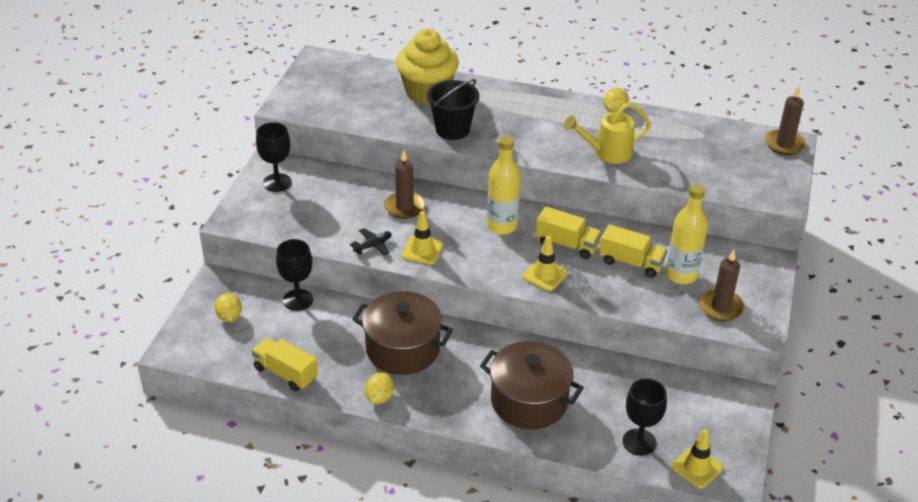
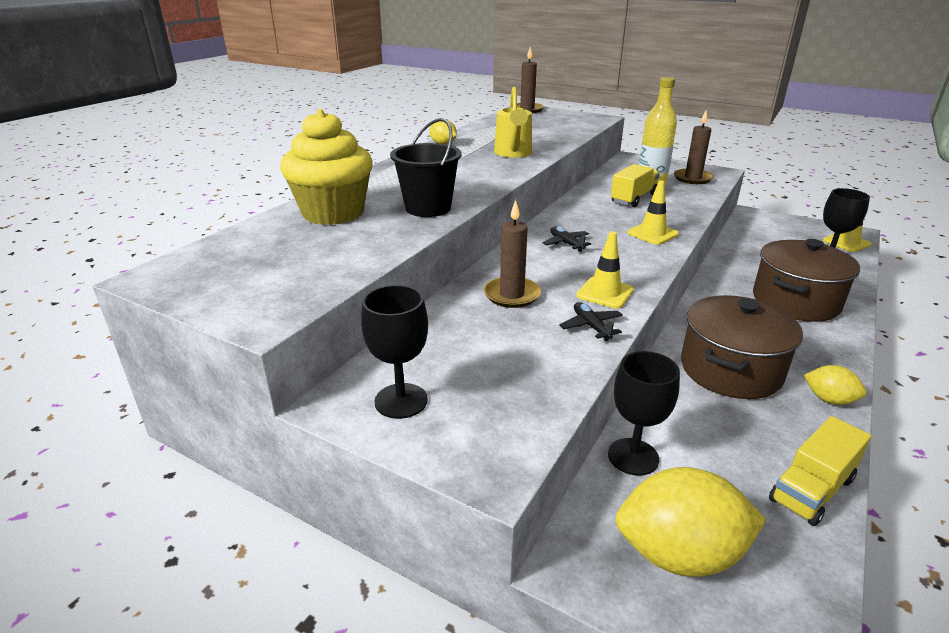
camera: 75 degrees left, 10 degrees down
yellow lemon [215,293,242,322] -> yellow lemon [616,467,766,577], size x1.95
yellow bottle [487,136,521,235] -> black plane [543,227,591,252]
yellow truck [535,206,602,259] -> none

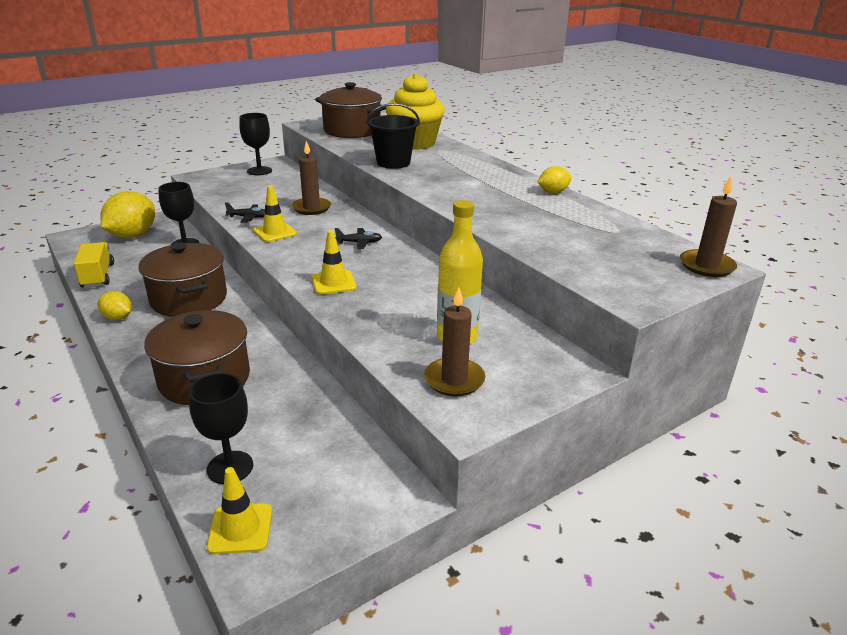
camera: 115 degrees right, 0 degrees up
yellow watering can [494,87,532,158] -> none
yellow truck [611,164,660,207] -> none
yellow lemon [804,365,866,405] -> yellow lemon turned 60 degrees clockwise [98,291,132,320]
none -> brown pot [315,82,386,138]

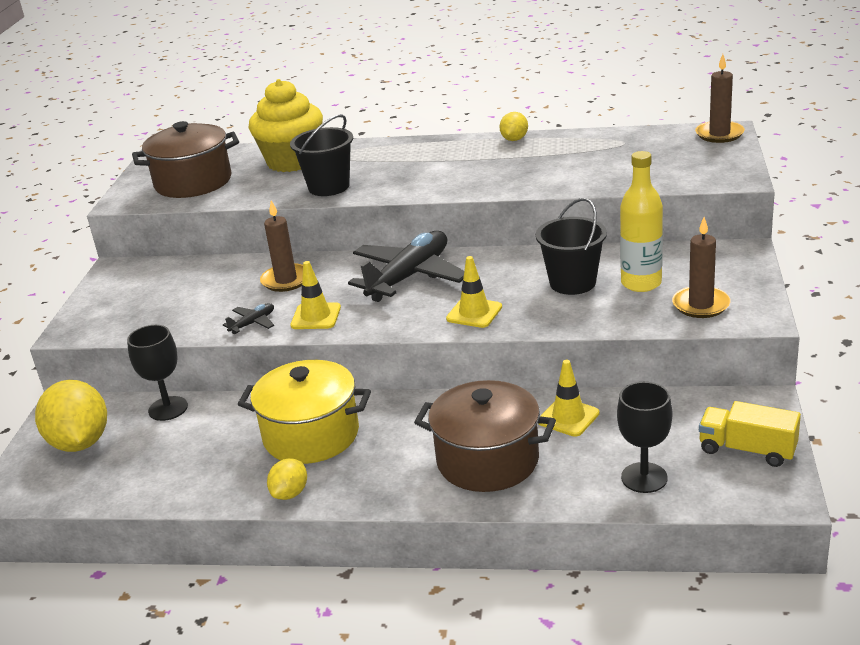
camera: 45 degrees left, 0 degrees up
yellow truck [74,242,114,288] -> yellow truck moved to [699,401,801,467]
yellow lemon [98,291,132,320] -> yellow lemon turned 45 degrees counterclockwise [267,458,307,500]
brown pot [138,242,227,317] -> yellow pot [238,360,371,464]
yellow traffic cone [207,467,272,554] -> yellow traffic cone moved to [538,360,600,437]
black goblet [239,113,272,175] -> none
black plane [335,228,382,249] -> black plane [348,231,464,302], size x2.35
none -> black bucket [536,198,607,295]

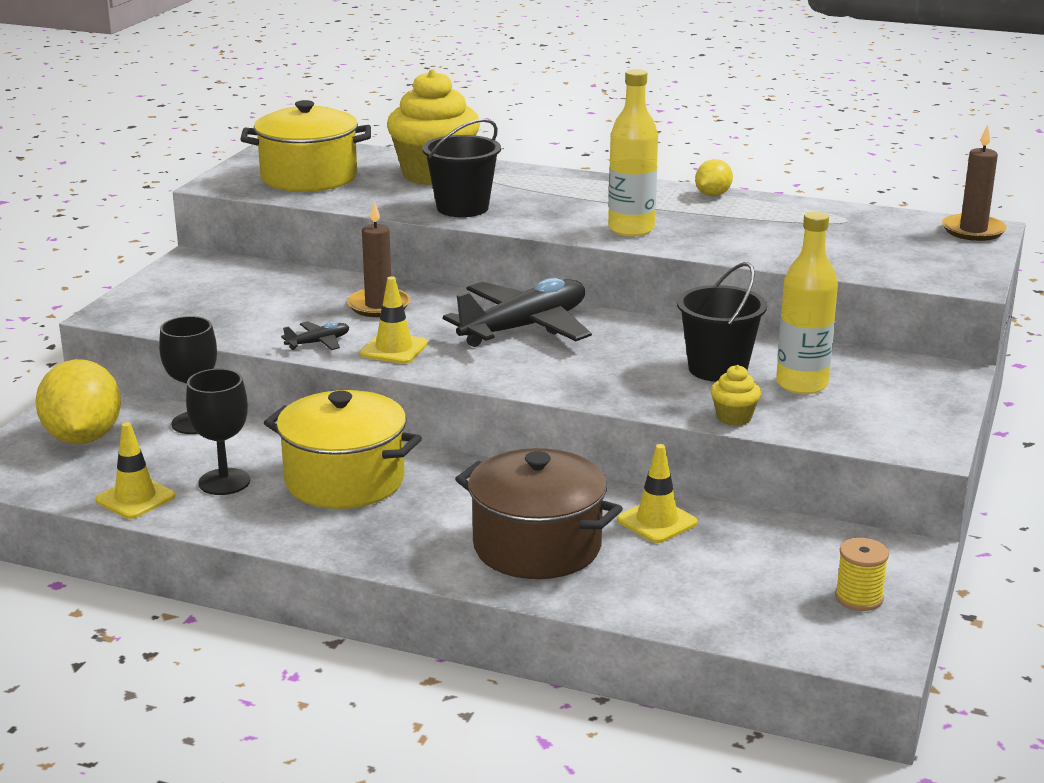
camera: 10 degrees right, 5 degrees down
brown pot [132,121,239,198] -> yellow pot [240,100,371,192]
yellow lemon [267,458,307,500] -> none
yellow traffic cone [446,256,502,328] -> yellow traffic cone moved to [95,422,175,519]
black goblet [617,382,672,493] -> black goblet moved to [186,369,250,495]
brown candle [672,217,731,318] -> none
yellow truck [699,401,801,467] -> yellow spool [835,538,889,611]
none -> yellow bottle [608,69,658,237]
none -> yellow cupcake [711,365,761,426]

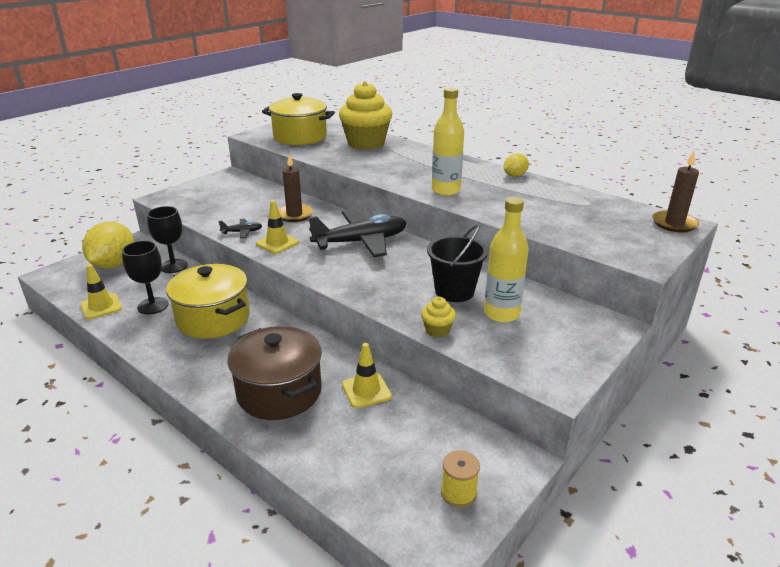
camera: 20 degrees right, 5 degrees up
black bucket [422,118,501,217] -> none

